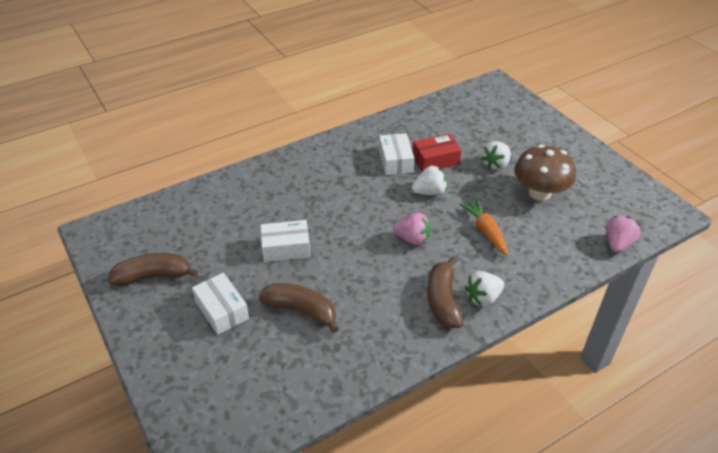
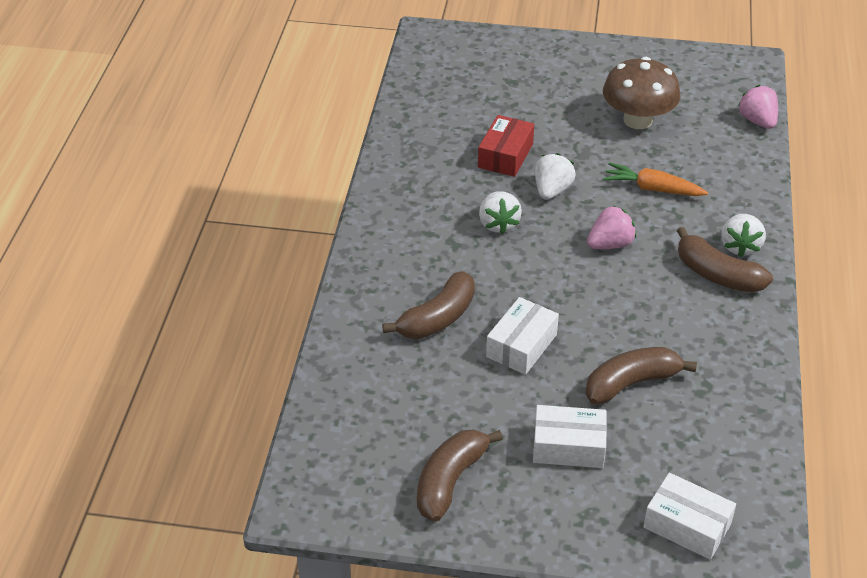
camera: 50 degrees left, 0 degrees up
white box [379,133,414,175] -> white box moved to [643,473,736,560]
white strawberry [481,141,511,170] -> white strawberry moved to [479,191,522,234]
none -> brown banana [382,271,475,339]

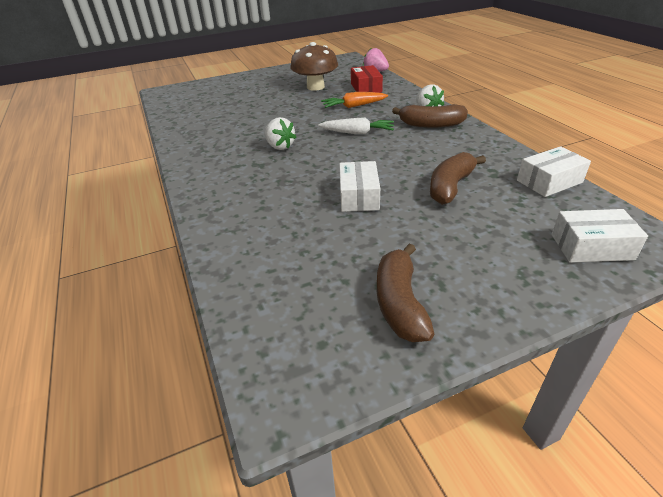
camera: 30 degrees left, 5 degrees down
brown banana [382,271,475,339] -> none
red box [478,115,534,177] -> red box moved to [351,65,383,93]
white box [533,405,607,468] -> white box moved to [517,146,591,197]
white strawberry [535,153,576,200] -> none
pink strawberry [587,206,636,249] -> white carrot [318,117,394,134]

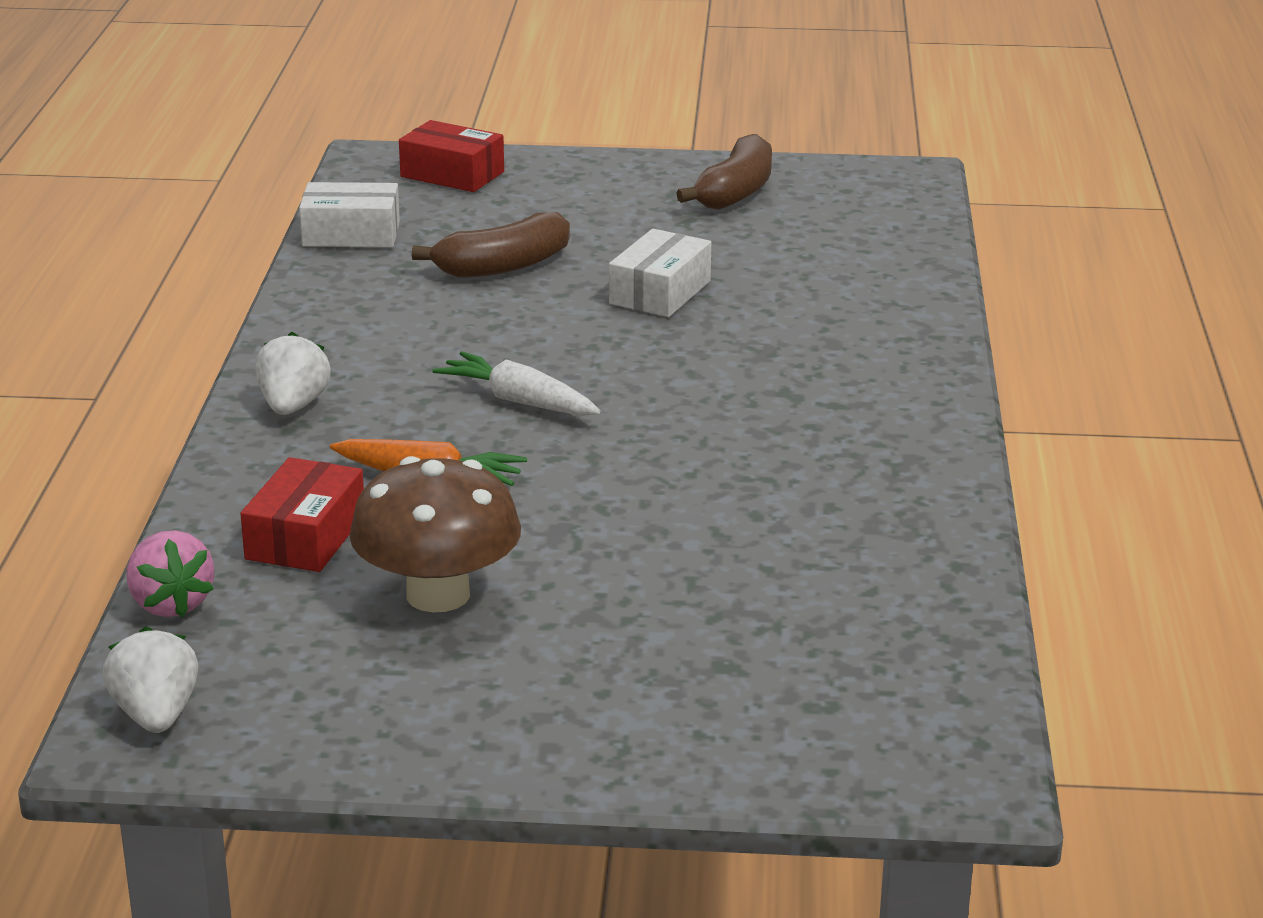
camera: 155 degrees left, 10 degrees down
white strawberry [264,117,296,150] -> white strawberry moved to [103,627,198,733]
brown banana [392,104,468,128] -> none
white box [552,209,648,262] -> red box [399,120,504,192]

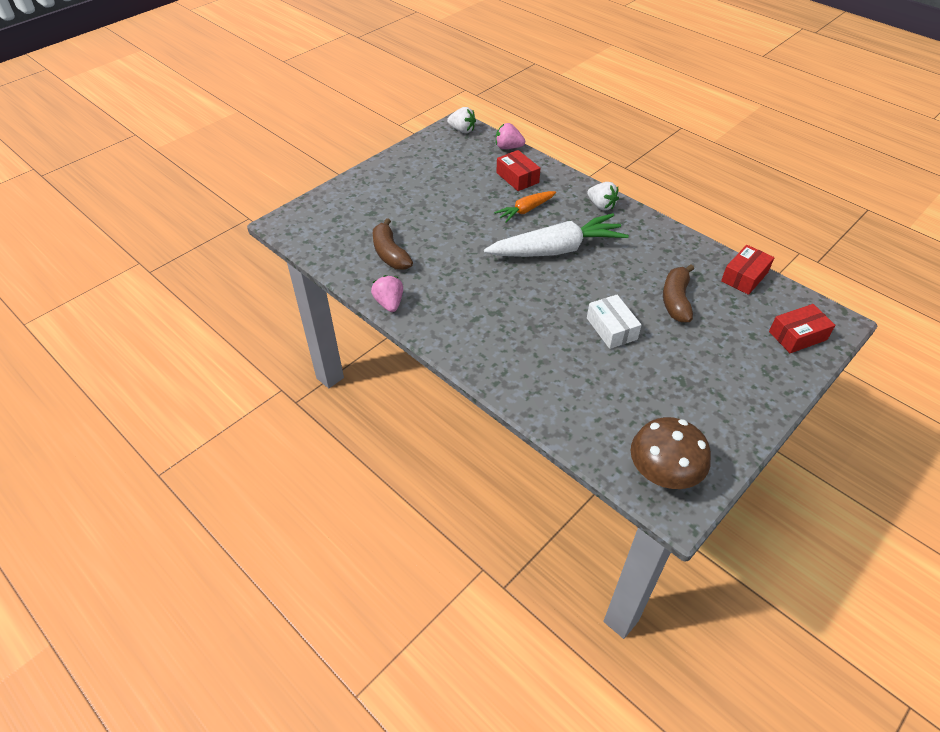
camera: 130 degrees right, 20 degrees up
white box [299,182,400,247] -> red box [721,245,775,295]
brown mushroom [349,456,521,612] -> brown mushroom moved to [631,417,711,489]
white carrot [432,351,600,416] -> white carrot [484,213,629,257], size x1.91
brown banana [676,134,772,210] -> brown banana moved to [373,218,413,270]
none -> pink strawberry [371,275,403,312]

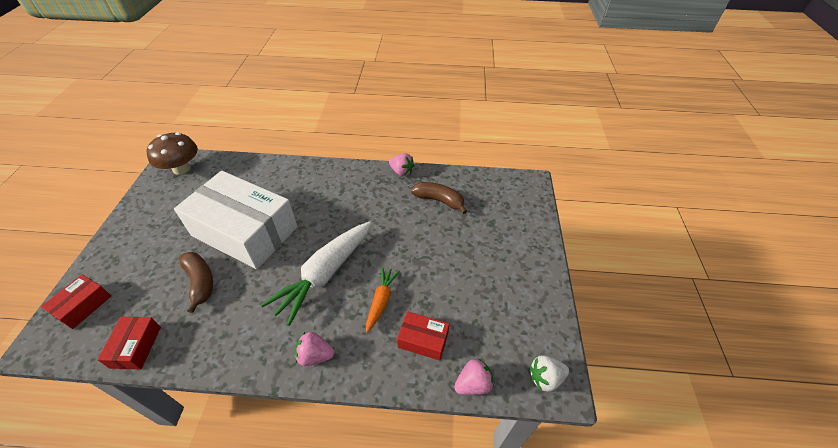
camera: 140 degrees right, 0 degrees up
white strawberry [587,182,619,210] -> pink strawberry [295,332,334,366]
white box [587,295,641,349] -> white box [174,171,297,269], size x2.37

